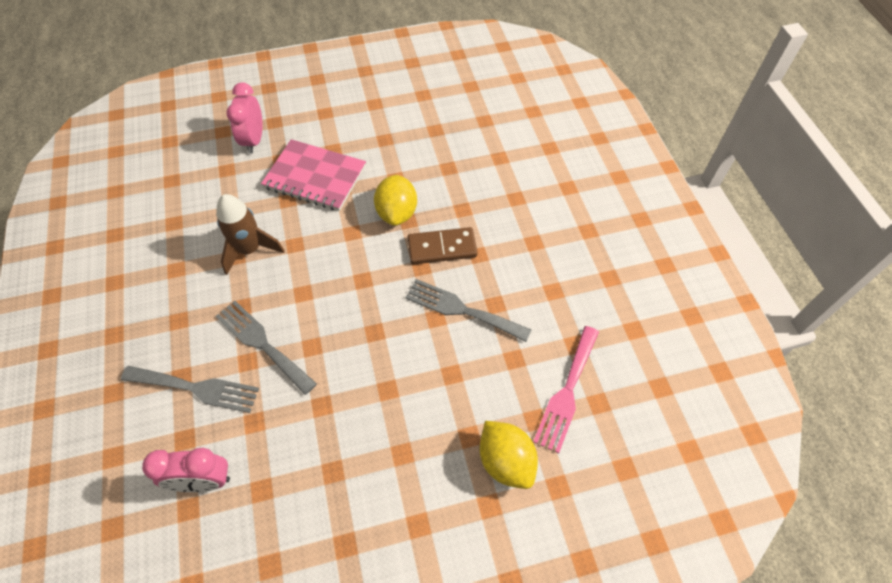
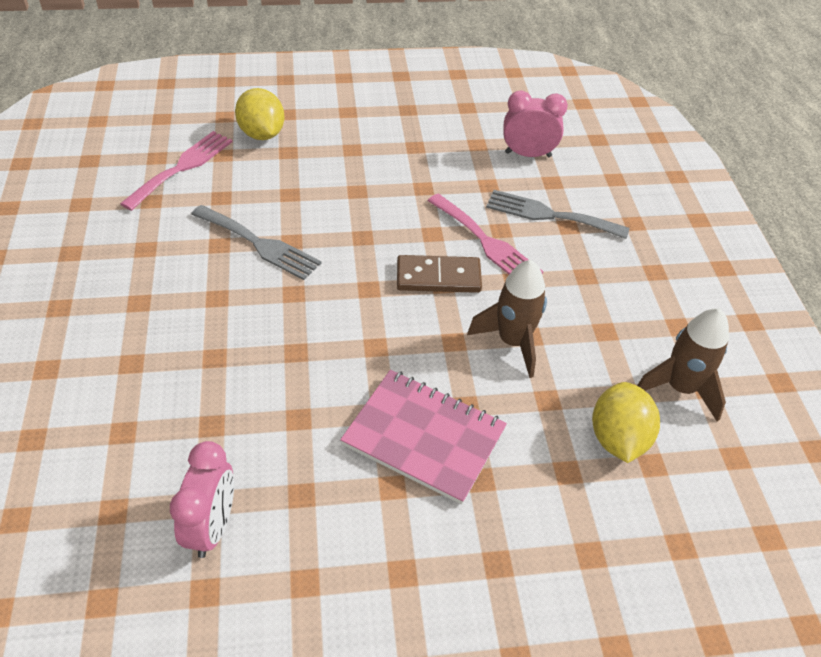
camera: 175 degrees left, 10 degrees down
grey fork [215,301,317,395] -> pink fork [428,194,543,274]
pink clock [226,82,263,154] -> pink clock moved to [170,441,234,558]
yellow lemon [374,175,417,226] -> yellow lemon moved to [592,382,660,463]
brown domino [408,227,478,265] -> brown domino moved to [397,255,482,293]
none -> brown rocket [637,308,729,422]

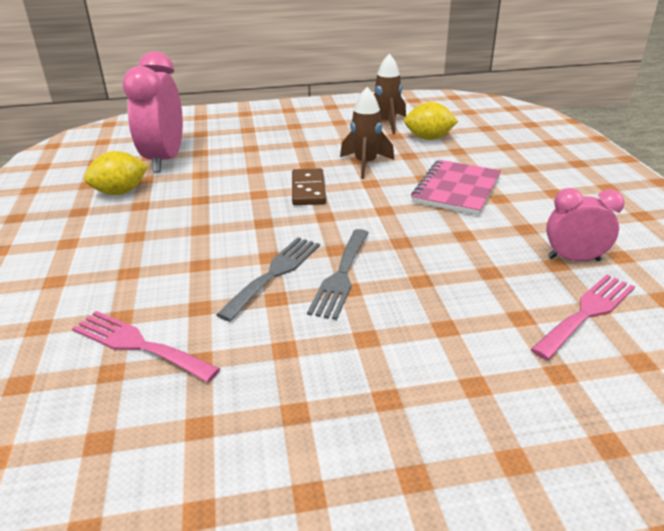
camera: 90 degrees left, 15 degrees down
yellow lemon [235,88,284,140] -> yellow lemon moved to [84,151,148,195]
pink fork [428,194,543,274] -> pink fork moved to [531,275,635,360]
grey fork [486,190,630,239] -> grey fork moved to [307,229,369,320]
pink clock [503,91,568,157] -> pink clock [122,51,183,173], size x1.73

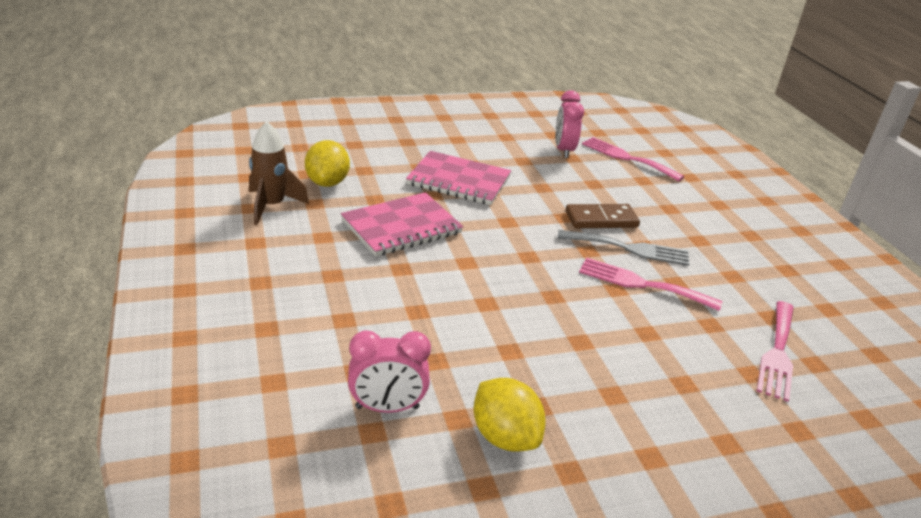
camera: 100 degrees left, 0 degrees up
pink clock [122,51,183,173] -> pink clock [348,330,431,413], size x0.58
grey fork [216,237,320,321] -> pink fork [579,258,722,311]
brown domino [292,168,326,205] -> brown domino moved to [566,204,640,228]
brown rocket [340,87,394,179] -> pink notebook [341,192,463,257]

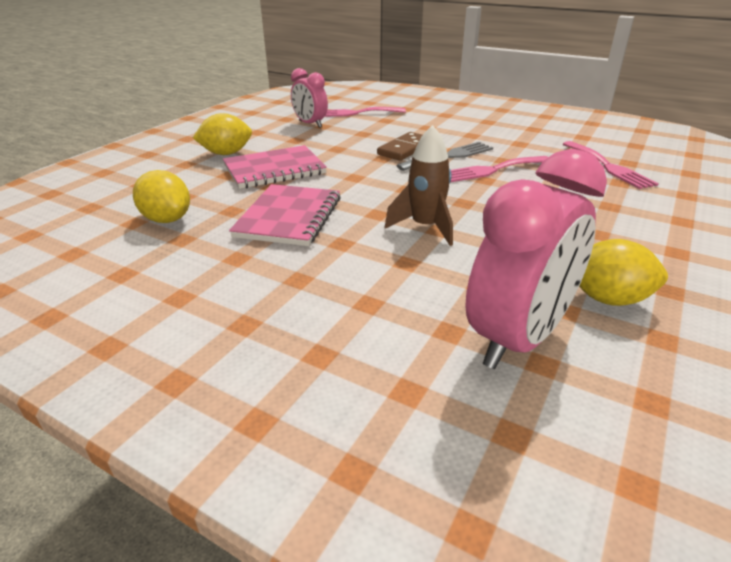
camera: 40 degrees left, 0 degrees up
brown rocket [249,121,309,225] -> brown rocket moved to [385,125,453,246]
pink clock [348,330,431,413] -> pink clock [465,149,607,369], size x1.73
none -> yellow lemon [193,113,252,155]

